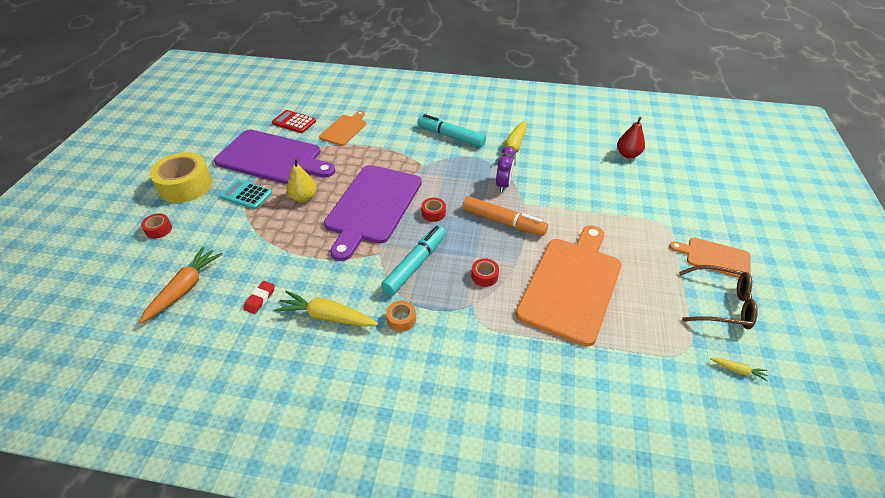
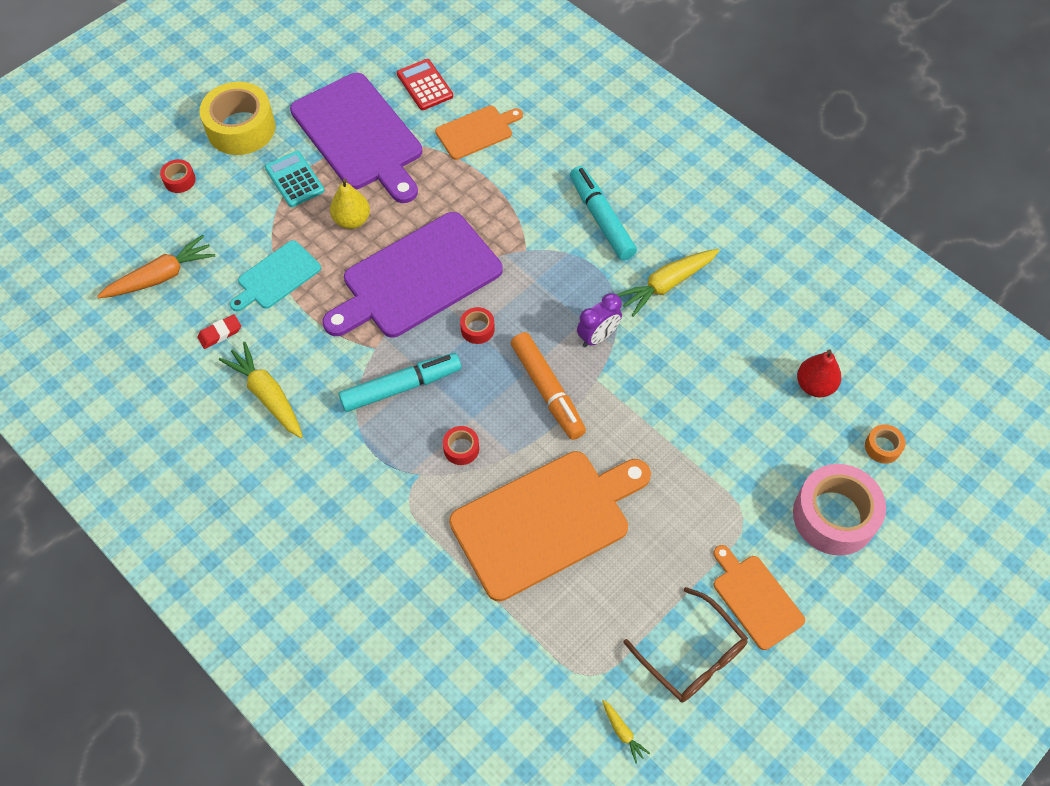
camera: 35 degrees right, 15 degrees up
orange tape [386,300,416,332] -> orange tape moved to [865,424,905,464]
none -> turquoise cutting board [230,240,321,311]
none -> pink tape [793,464,886,556]

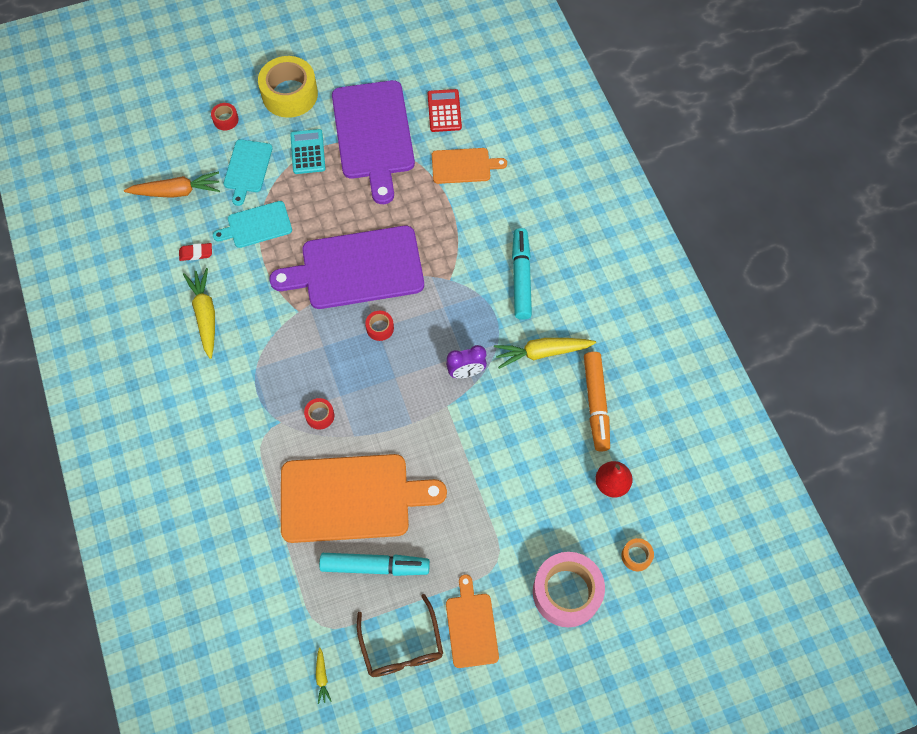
camera: 25 degrees right, 5 degrees up
yellow pear [330,179,370,229] -> none
turquoise marker [339,353,461,412] -> turquoise marker moved to [319,553,430,576]
orange marker [511,332,586,440] -> orange marker moved to [584,352,610,451]
none -> turquoise cutting board [224,140,273,206]

